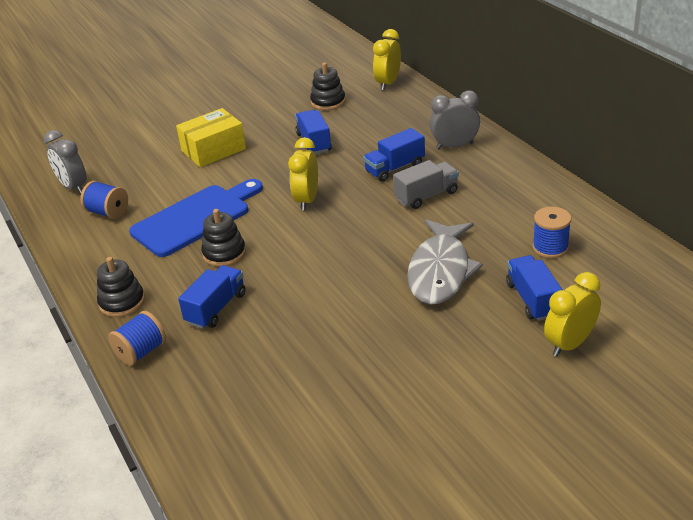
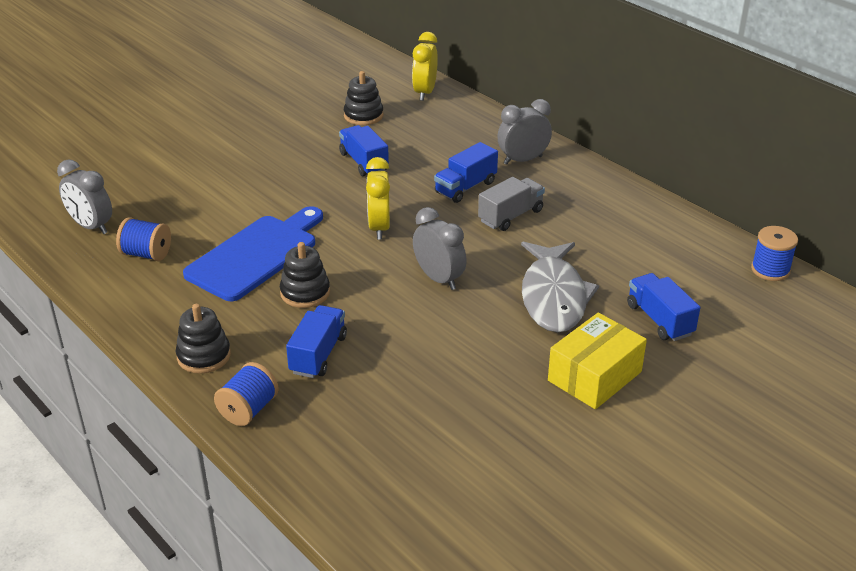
camera: 15 degrees left, 0 degrees up
yellow box [176,108,246,167] -> yellow box moved to [548,312,647,409]
blue spool [532,207,571,258] -> blue spool moved to [751,226,798,281]
yellow clock [544,272,601,357] -> none
none -> grey clock [413,207,467,290]

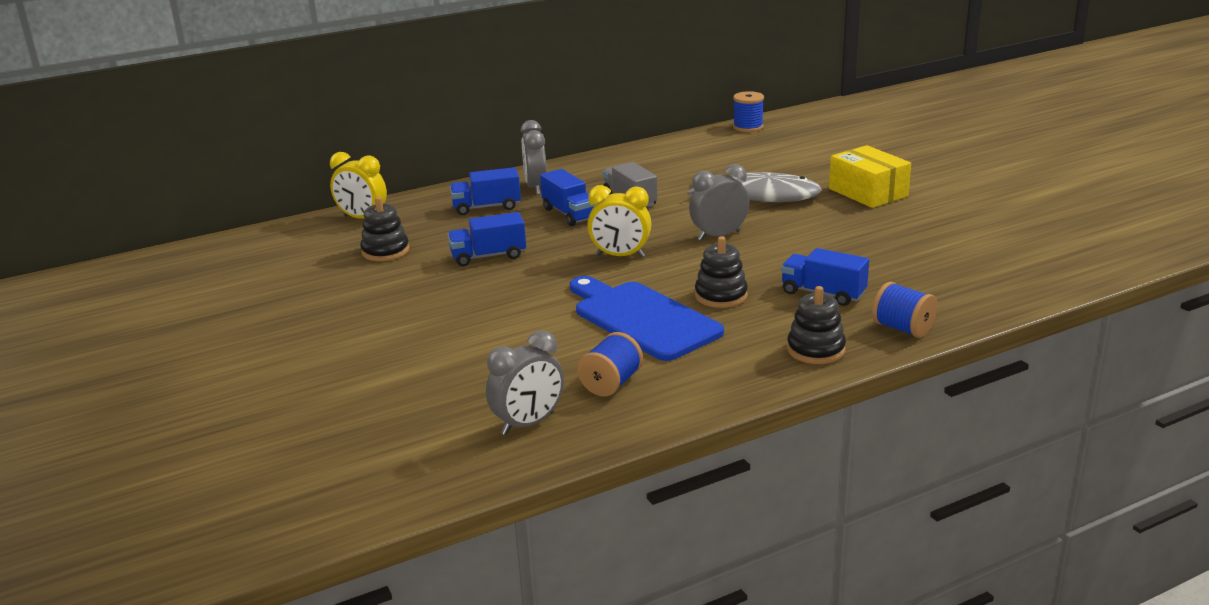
camera: 75 degrees left, 10 degrees down
blue truck [627,273,700,341] -> blue truck moved to [450,167,521,215]

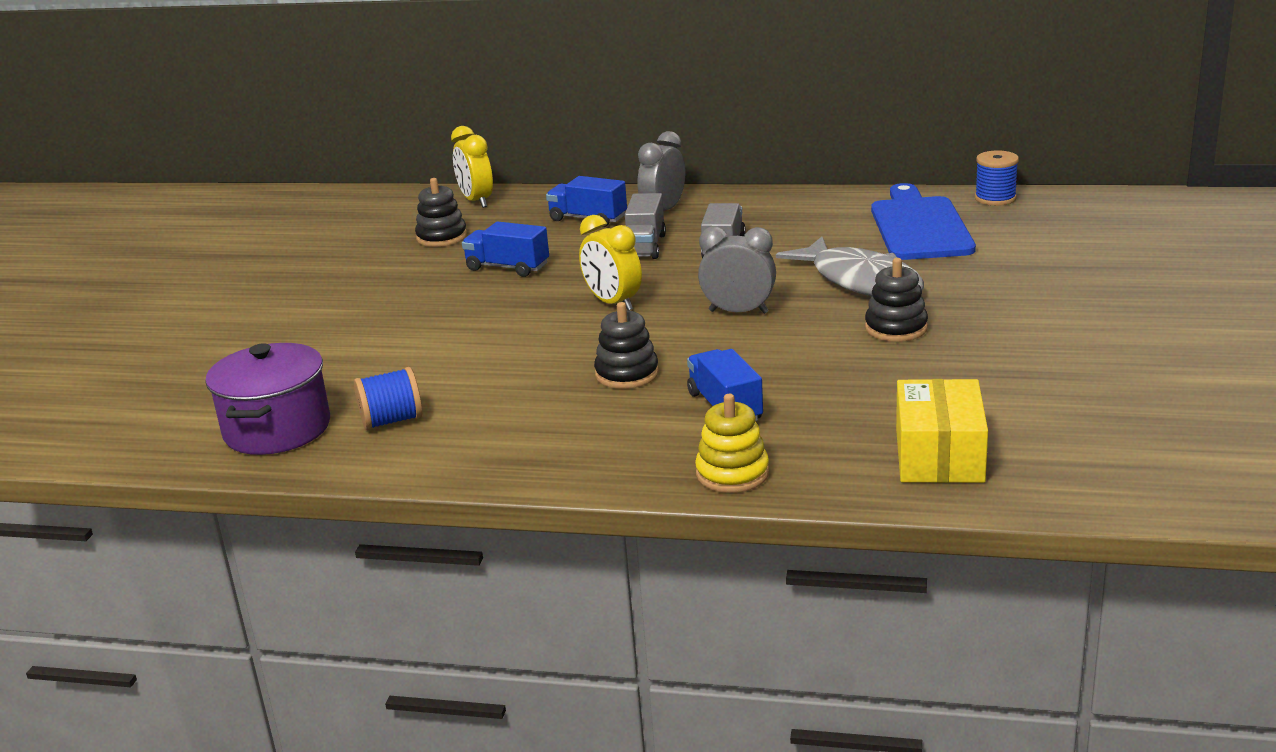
camera: 40 degrees right, 0 degrees up
grey clock [486,330,564,435] -> purple pot [205,343,330,455]
blue truck [540,169,595,226] -> grey truck [625,193,666,259]
blue cutting board [570,276,724,361] -> blue cutting board moved to [871,183,976,260]
black stacking toy [787,286,846,364] -> black stacking toy moved to [865,258,928,342]
yellow box [829,145,911,208] -> yellow box moved to [896,379,988,483]
blue spool [872,282,937,338] -> yellow stacking toy [695,394,769,493]

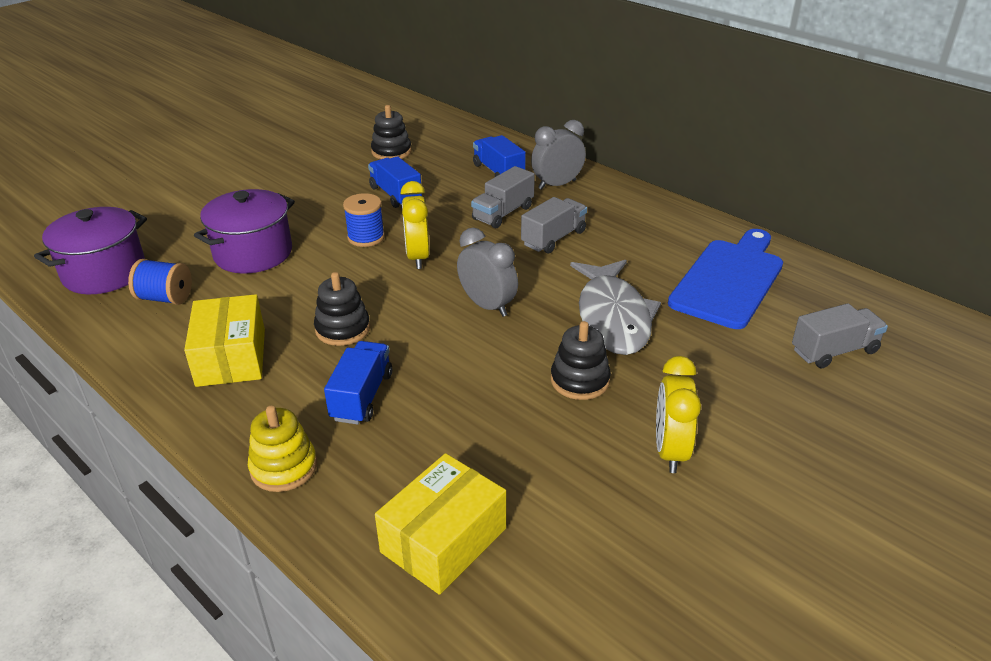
camera: 30 degrees right, 10 degrees up
yellow clock [451,126,493,208] -> yellow clock moved to [656,356,701,473]
blue spool [975,151,1019,206] -> blue spool moved to [343,193,385,247]
none -> yellow box [184,294,265,387]
none -> purple pot [194,189,295,273]
none -> grey truck [792,303,888,368]

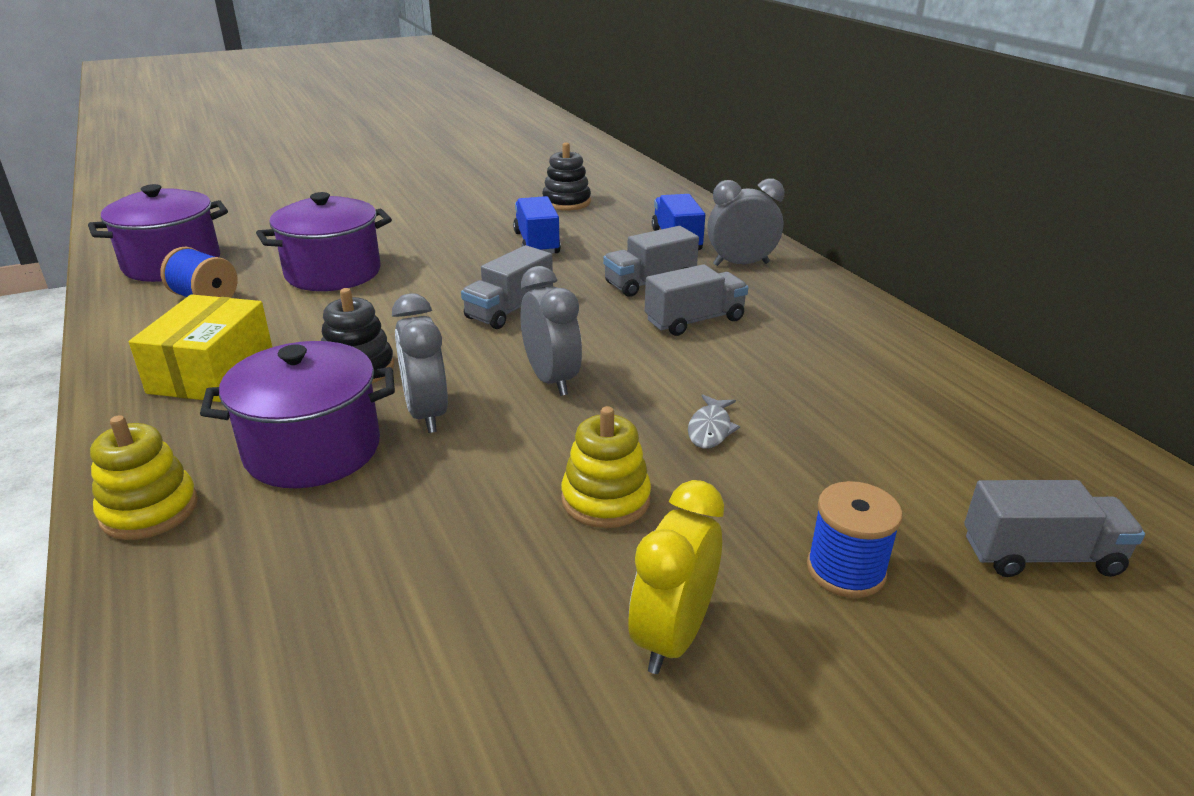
camera: 20 degrees right, 5 degrees down
blue truck [324,341,392,425] -> purple pot [200,341,395,488]
blue spool [343,193,385,247] -> blue spool moved to [807,481,902,598]
yellow box [375,453,506,595] -> none
yellow clock [400,181,430,269] -> grey truck [461,245,553,329]
black stacking toy [551,321,611,400] -> yellow stacking toy [561,406,651,528]
grey fish [570,260,661,355] -> grey fish [688,394,740,448], size x0.40
blue cutting board [668,229,783,329] -> none
none -> grey clock [392,293,448,433]

